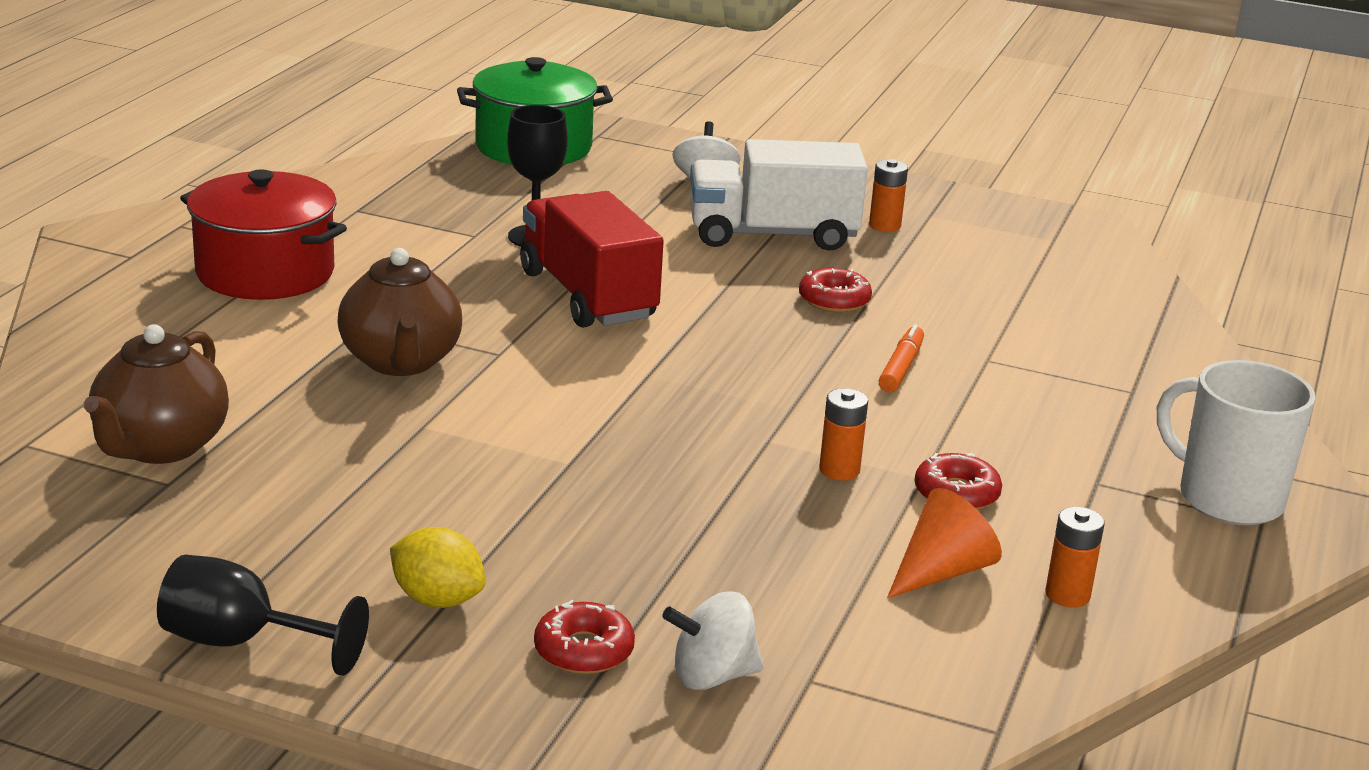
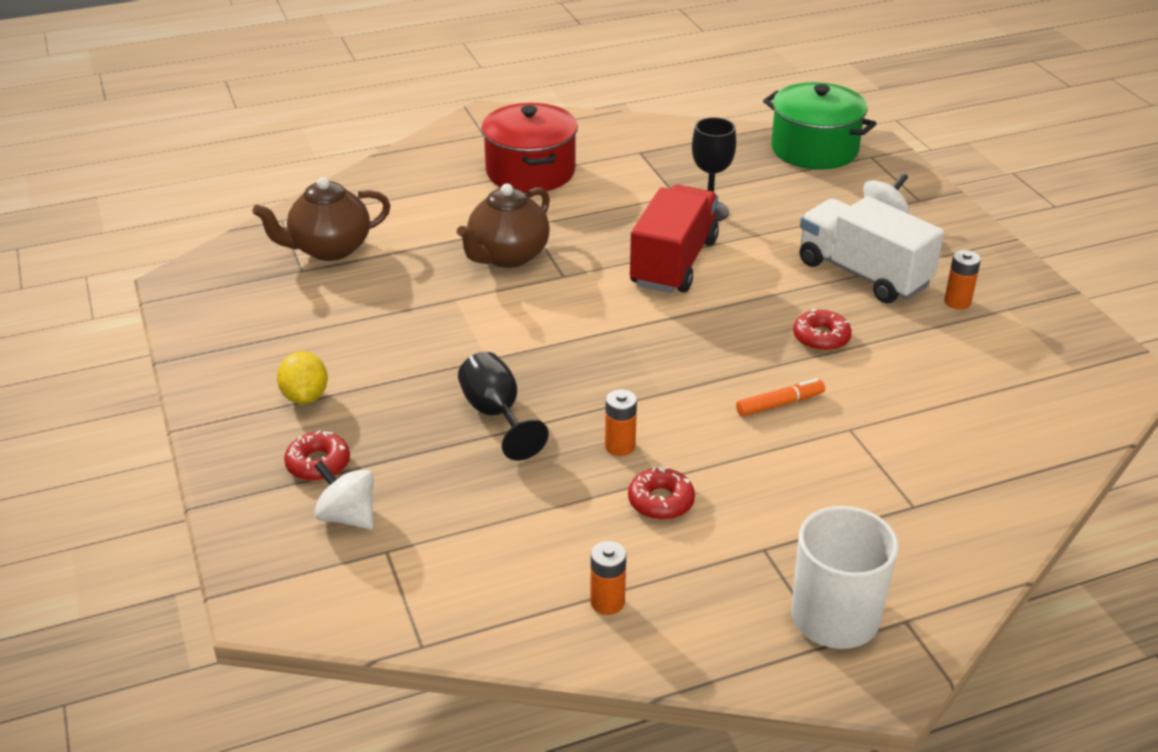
camera: 50 degrees right, 10 degrees up
black goblet [157,555,369,676] -> black goblet moved to [458,352,549,461]
orange cone [887,488,1002,598] -> none

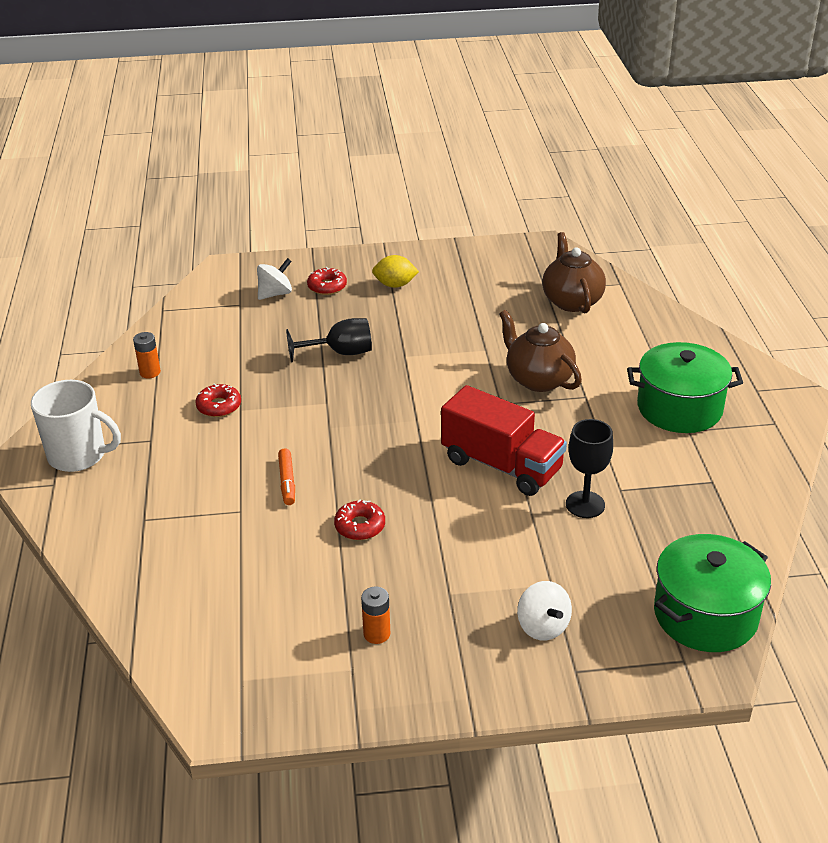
camera: 105 degrees right, 0 degrees up
red pot [481,103,578,193] -> green pot [627,342,743,433]
orange battery [605,389,637,456] -> none
white truck [800,196,944,303] -> none

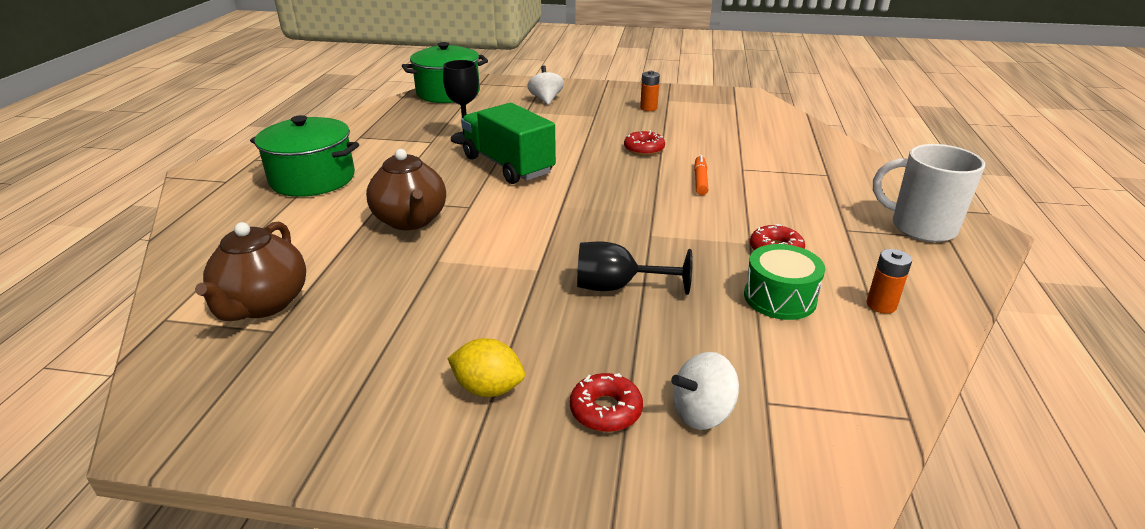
camera: 165 degrees left, 5 degrees down
red truck [441,385,567,496] -> green truck [461,103,556,184]
none -> green drum [744,244,825,320]

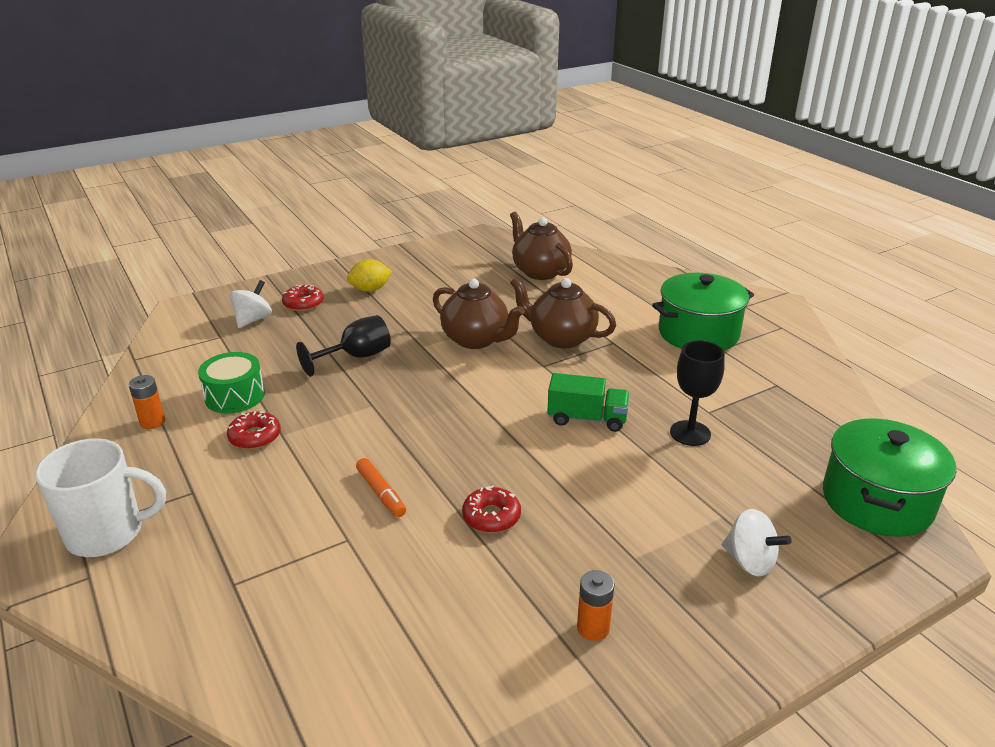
camera: 140 degrees right, 0 degrees up
green truck [461,103,556,184] -> green truck [547,373,630,432], size x0.63
none -> brown teapot [433,279,525,349]

